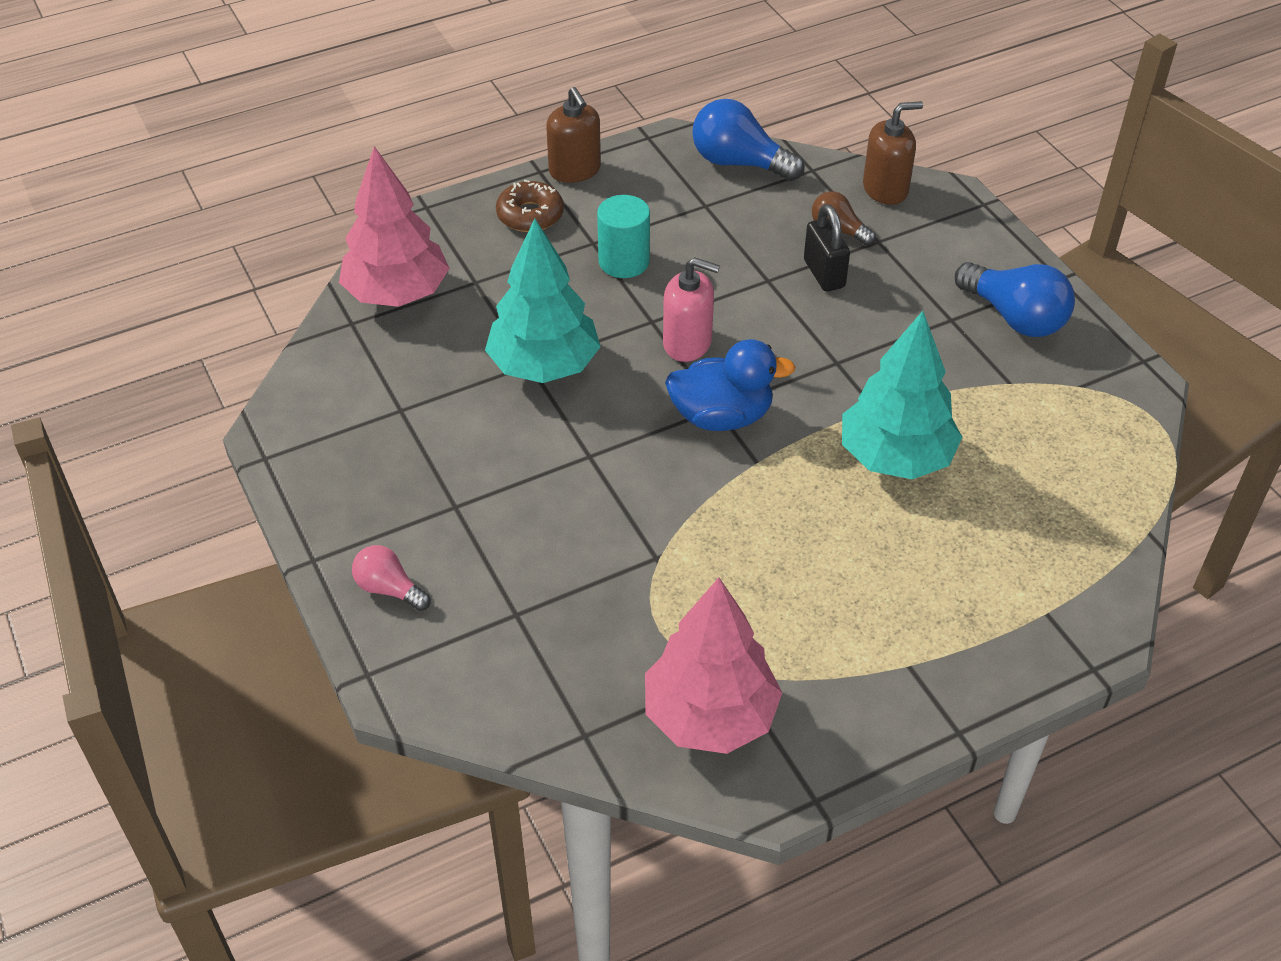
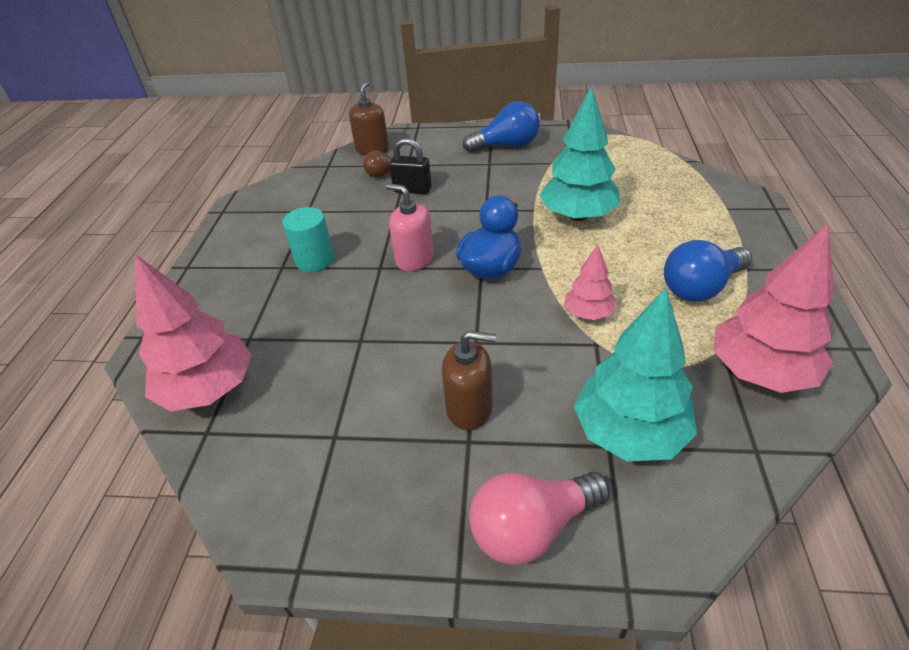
camera: 55 degrees left, 5 degrees down
pink light bulb [352,545,431,611] -> pink light bulb [469,472,610,565], size x1.72
turquoise tree [485,219,601,383] -> turquoise tree moved to [574,288,697,462]
brown donut [496,180,564,232] -> none
brown soap dispenser [546,87,601,183] -> brown soap dispenser moved to [442,331,496,430]
pink soap dispenser [663,257,720,362] -> pink soap dispenser turned 105 degrees counterclockwise [386,183,434,272]
blue light bulb [692,99,805,181] -> blue light bulb moved to [664,240,752,302]
none -> pink tree [564,245,617,320]

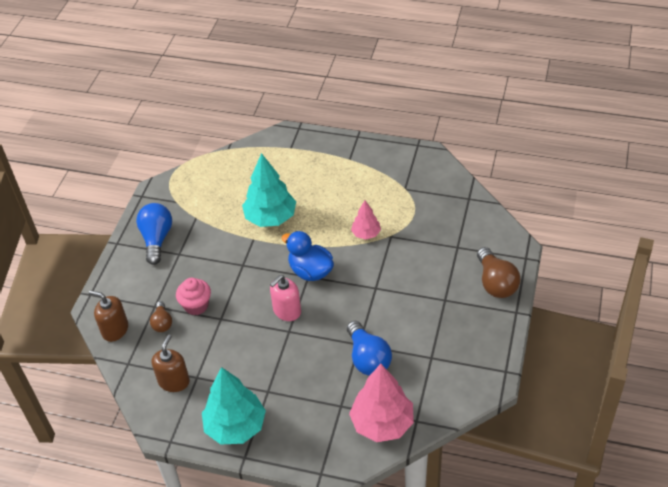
camera: 80 degrees left, 5 degrees up
turquoise cylinder [283,207,334,272] -> none
black padlock [389,138,432,194] -> pink cupcake [176,278,211,315]
brown soap dispenser [442,331,496,430] -> brown soap dispenser moved to [152,334,190,392]
pink light bulb [469,472,610,565] -> brown light bulb [477,247,521,298]
turquoise tree [574,288,697,462] -> turquoise tree moved to [202,367,266,445]
blue light bulb [664,240,752,302] -> blue light bulb moved to [347,321,392,375]
pink tree [713,224,835,393] -> none

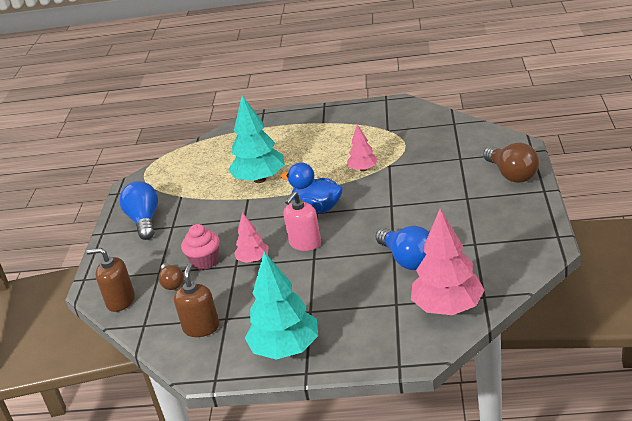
camera: 10 degrees left, 15 degrees down
none -> pink tree [234,212,269,263]

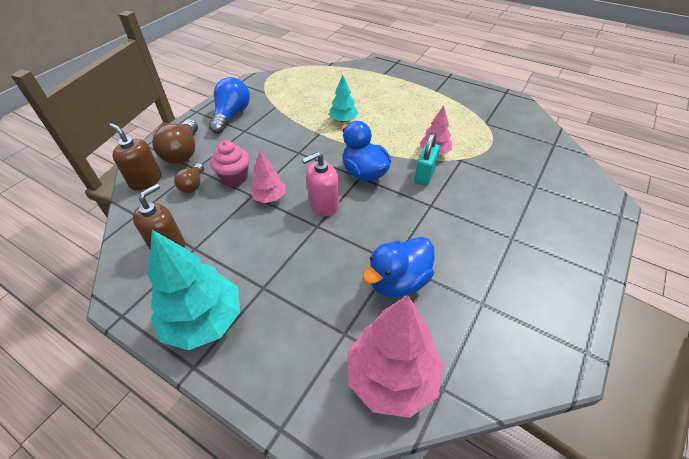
camera: 25 degrees right, 15 degrees up
turquoise tree [228,95,285,183] -> turquoise tree [329,75,358,122], size x0.54
blue light bulb [376,226,430,270] -> blue duck [363,237,435,298]
brown light bulb [483,143,539,183] -> brown light bulb moved to [152,119,198,164]
none -> turquoise padlock [414,133,440,186]

